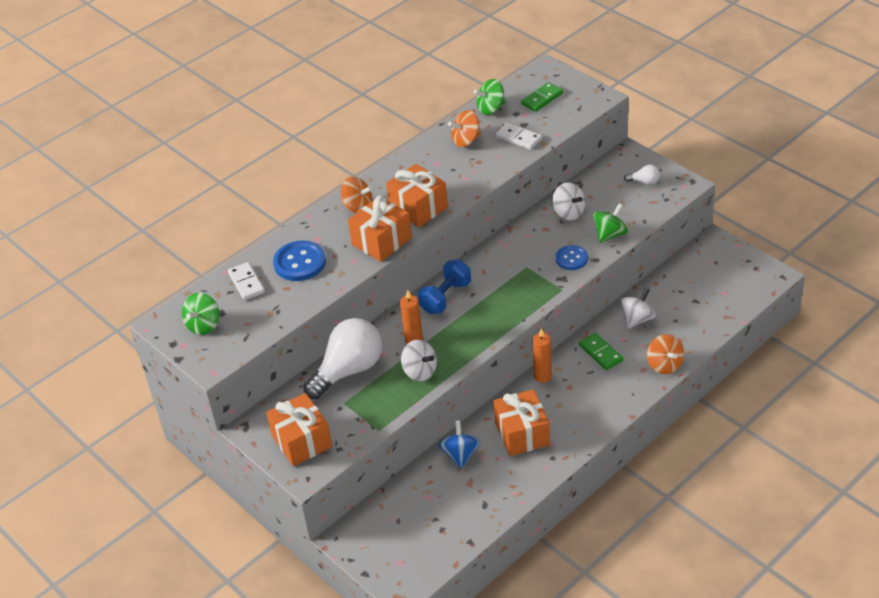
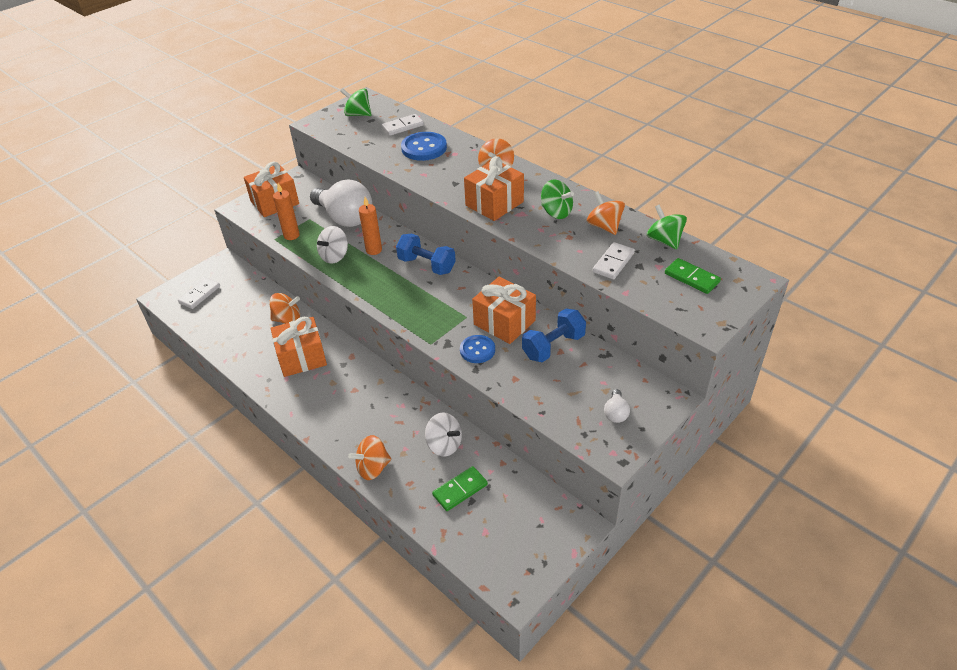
camera: 85 degrees right, 0 degrees up
orange gift [348,195,412,262] -> orange gift moved to [472,277,536,344]
blue spinning top [438,420,480,469] -> orange spinning top [269,293,300,324]
orange candle [532,328,552,383] -> orange candle moved to [273,183,300,240]
white spinning top [552,182,585,220] -> blue dumbbell [522,309,586,362]
green domino [579,333,623,370] -> green domino moved to [432,466,488,511]
green spinning top [593,203,628,243] -> green spinning top moved to [541,179,574,219]
none -> white domino [178,278,220,309]

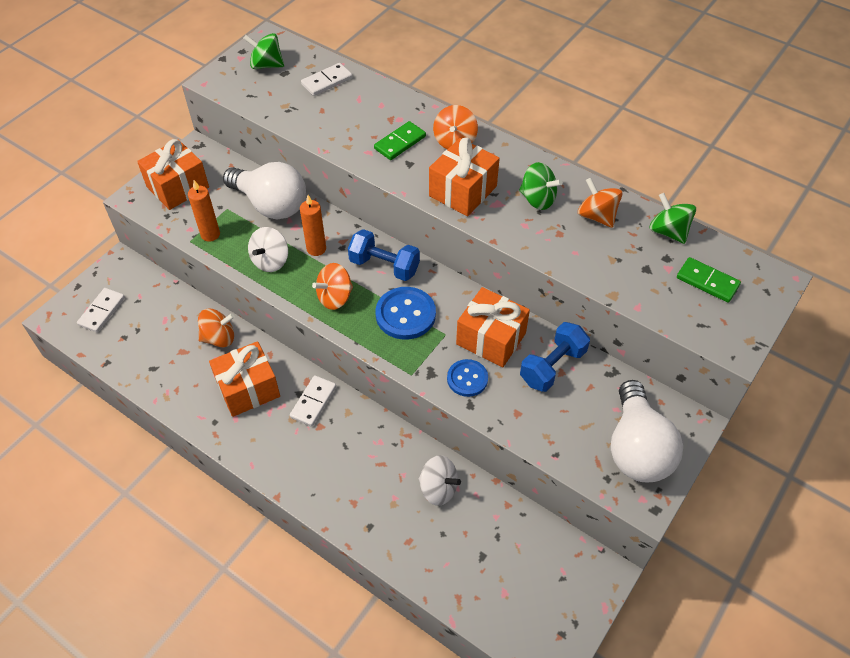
camera: 10 degrees left, 10 degrees up
orange spinning top [348,435,391,480] -> orange spinning top moved to [312,263,353,310]
blue button [401,132,447,161] -> blue button moved to [376,287,436,340]
green domino [432,466,488,511] -> green domino moved to [374,121,426,160]
white domino [593,242,635,279] -> white domino moved to [290,375,336,427]
white light bulb [604,389,630,423] -> white light bulb [611,380,683,482], size x2.39

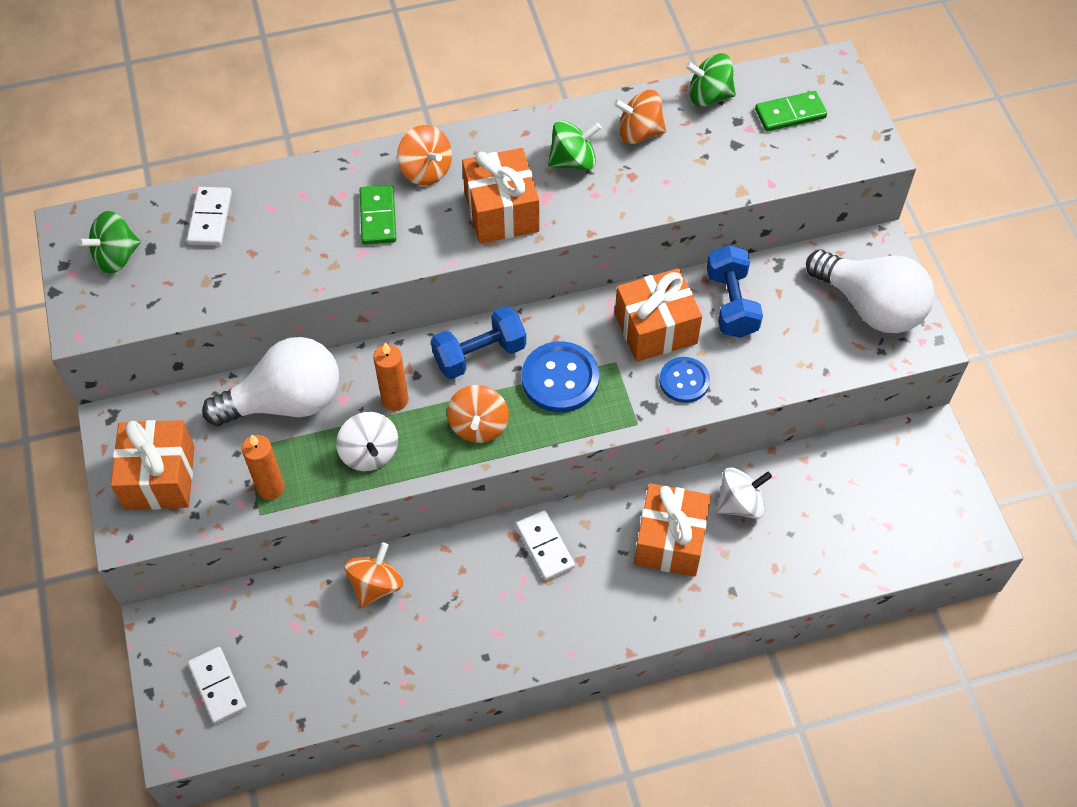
camera: 50 degrees left, 5 degrees up
orange gift [209,341,280,417] -> orange gift moved to [635,483,711,577]

